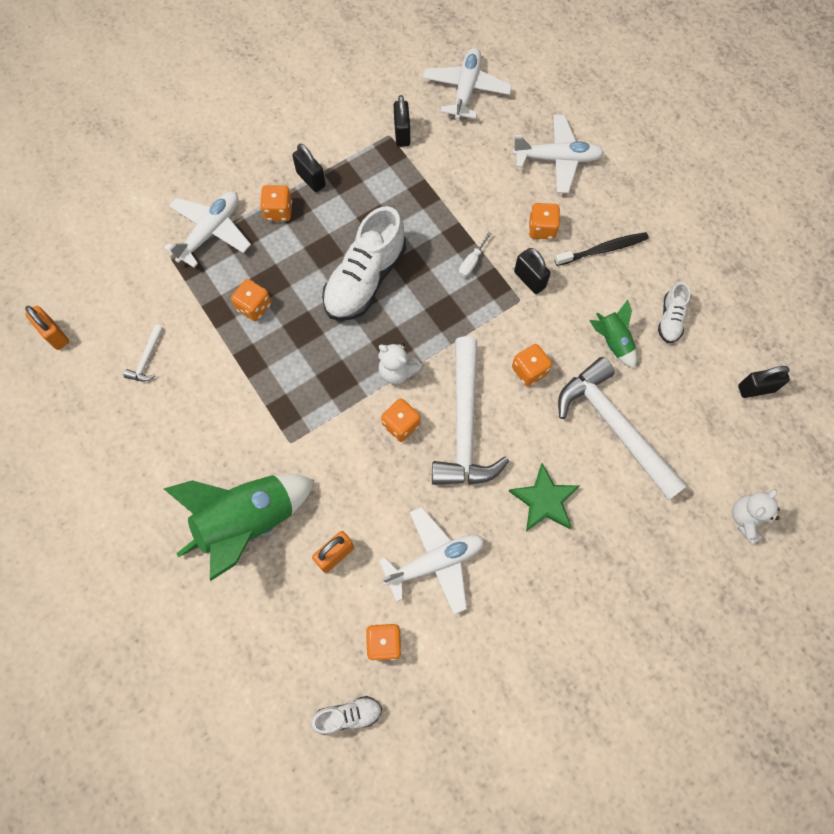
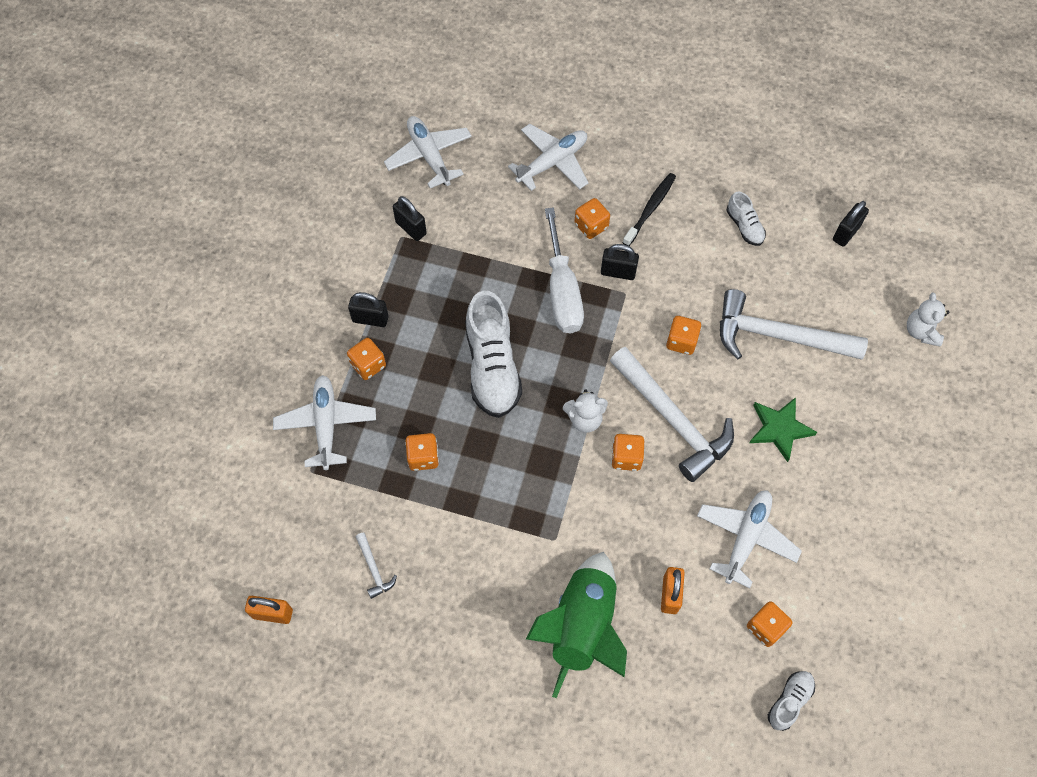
camera: 40 degrees left, 5 degrees down
white screwdriver [459,232,492,277] -> white screwdriver [545,207,584,333], size x2.46
green rocket [589,299,637,369] -> none

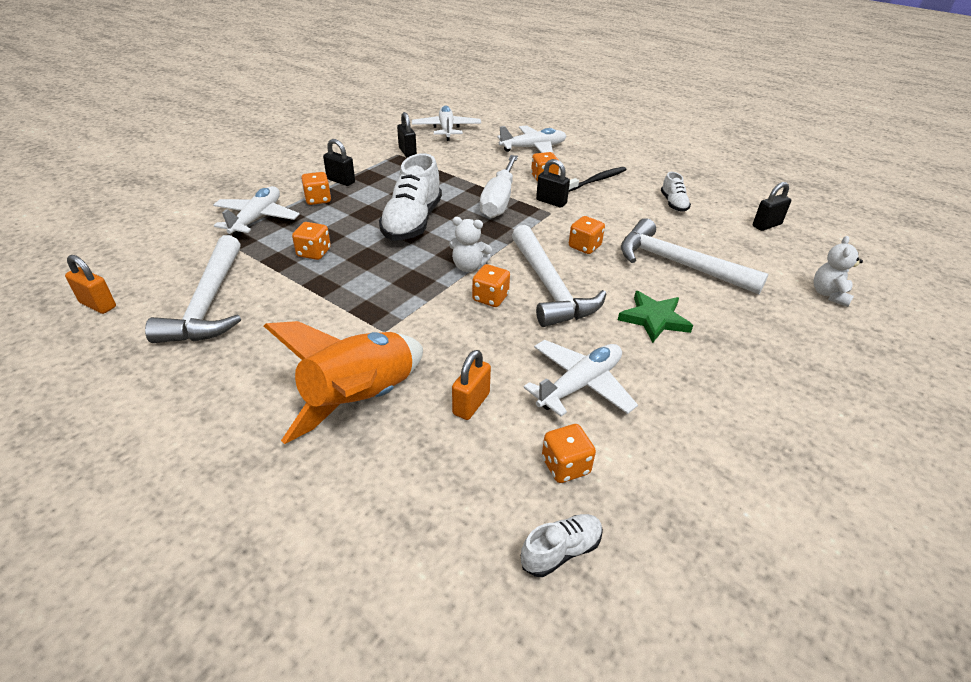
camera: 20 degrees right, 25 degrees down
white hammer [356,532,397,599] -> white hammer [145,235,241,343], size x2.42
green rocket [526,552,627,698] -> orange rocket [264,321,423,444]

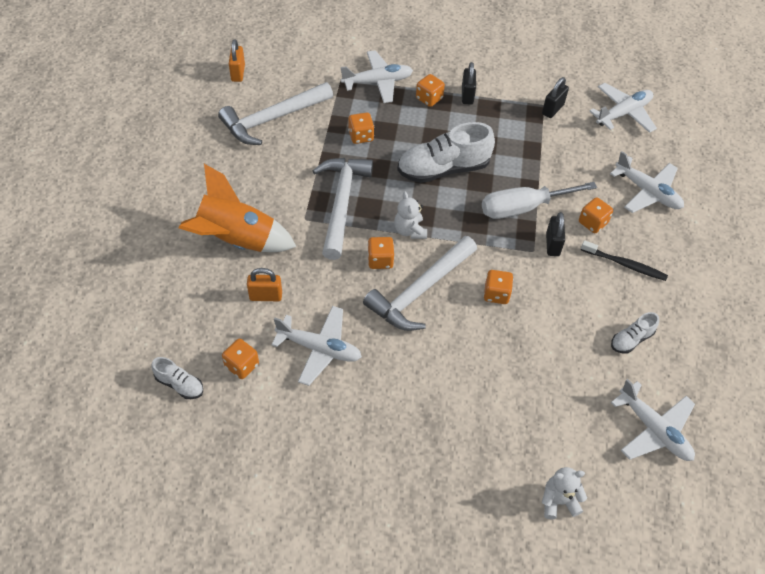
camera: 60 degrees right, 15 degrees up
green star [618,291,693,343] -> none
white hammer [621,218,769,294] -> white hammer moved to [313,158,373,260]
black padlock [753,182,791,231] -> white plane [611,379,695,461]

